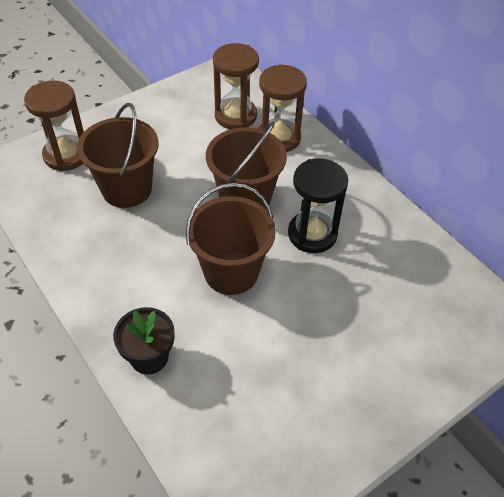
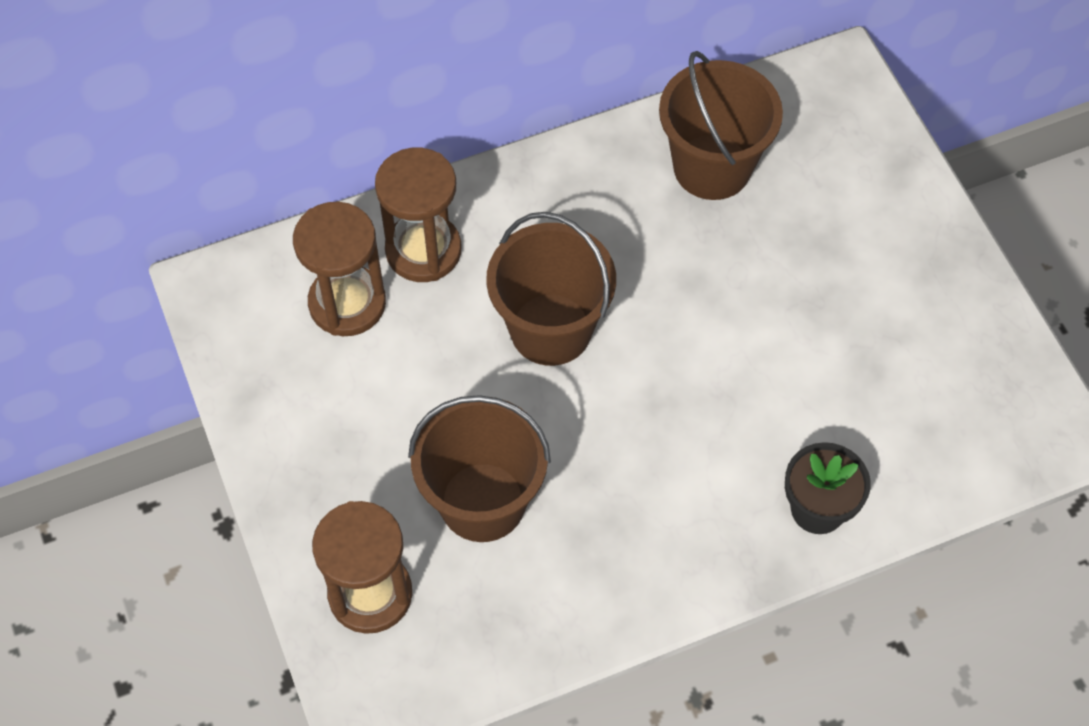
camera: 75 degrees left, 10 degrees up
brown bucket [186,183,276,295] -> brown bucket moved to [659,51,783,200]
black hourglass [288,158,348,253] -> none

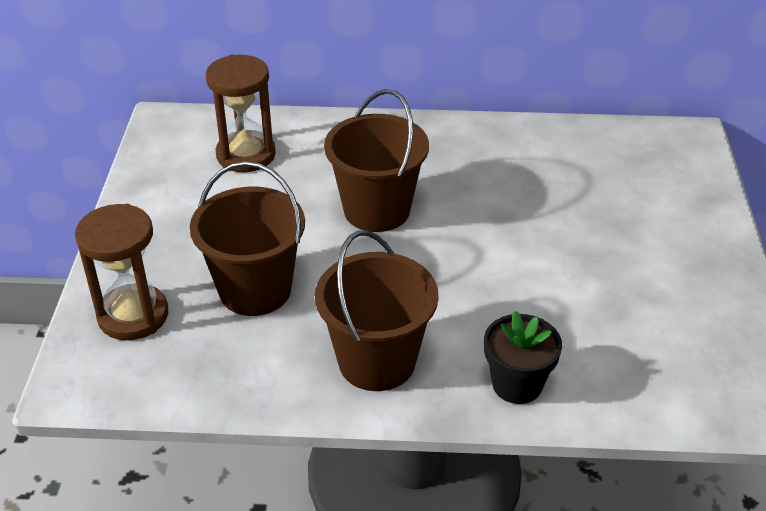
camera: 25 degrees right, 20 degrees down
brown hourglass [375,148,461,282] -> none
brown bucket [659,51,783,200] -> brown bucket moved to [315,230,439,391]

